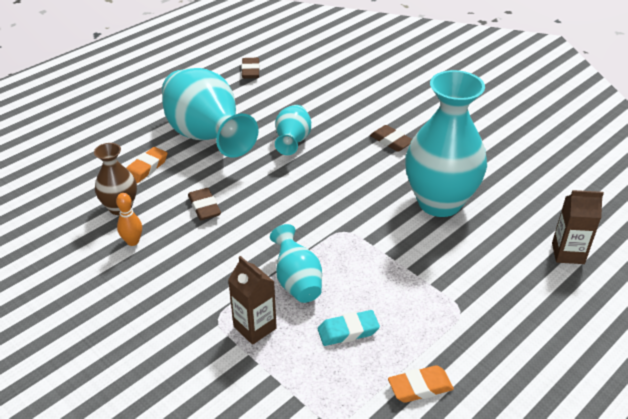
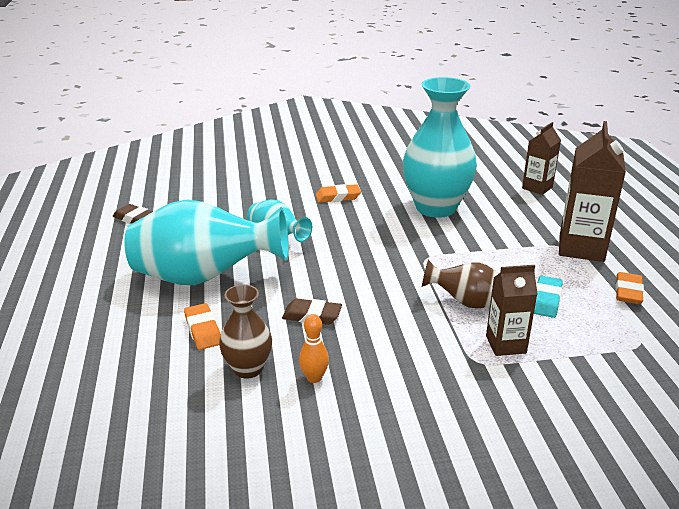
camera: 55 degrees left, 10 degrees down
turquoise vase [270,224,322,303] -> brown vase [422,260,499,308]
brown eraser [370,125,412,152] -> orange eraser [316,184,361,203]
none -> brown carton [559,121,626,262]

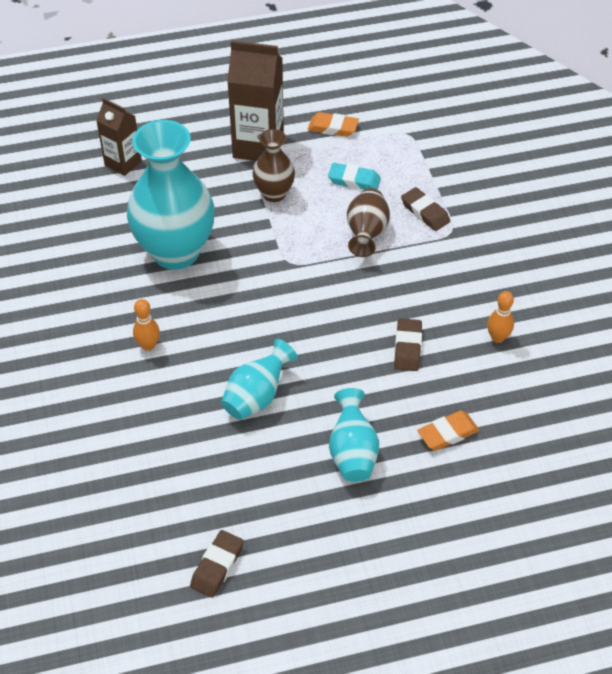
camera: 95 degrees left, 20 degrees up
turquoise vase [124,200,289,285] -> turquoise vase [329,388,379,482], size x0.52
brown vase [219,284,272,379] -> brown vase moved to [253,129,295,202]
orange eraser [316,184,361,203] -> orange bowling pin [133,299,160,351]
brown carton [486,265,537,356] -> brown eraser [401,187,450,231]

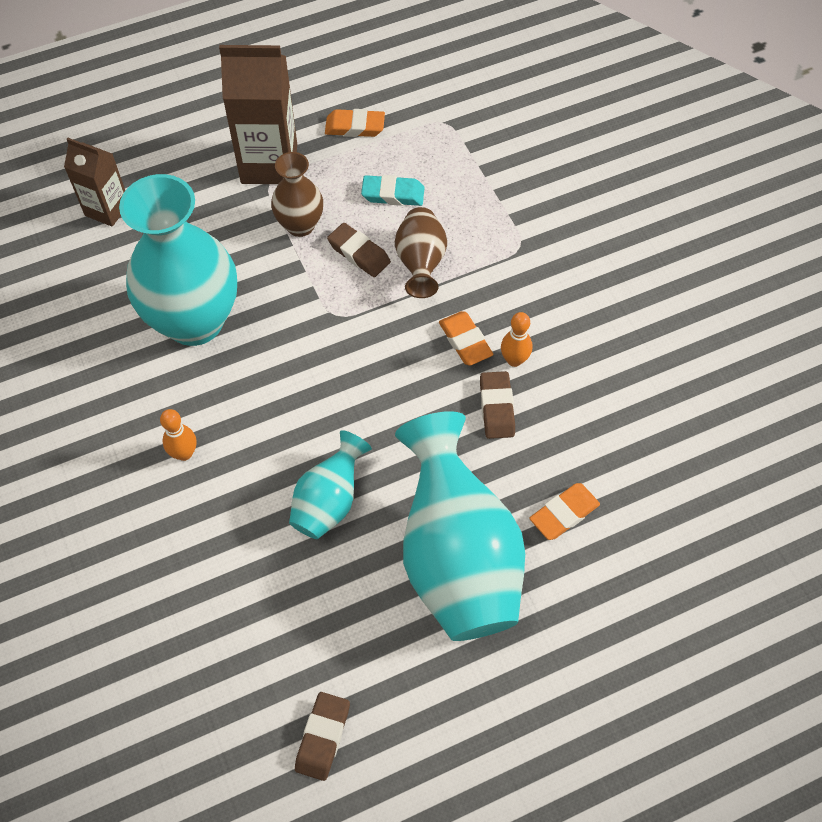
camera: 10 degrees left, 10 degrees up
turquoise vase [329,388,379,482] -> turquoise vase [395,411,525,641], size x1.94
brown eraser [401,187,450,231] -> brown eraser moved to [327,223,391,277]
orange bowling pin [487,291,514,343] -> orange bowling pin moved to [501,312,533,367]
none -> orange eraser [439,311,494,366]

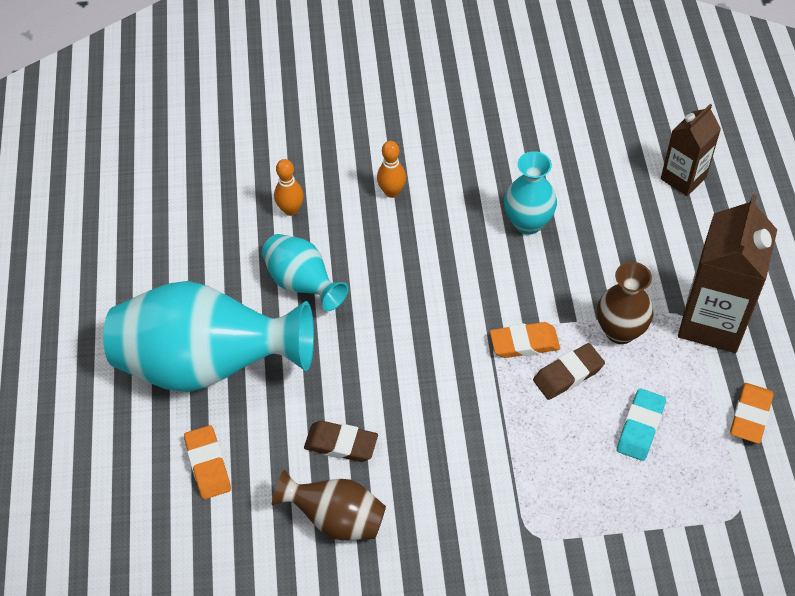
camera: 110 degrees right, 5 degrees down
turquoise vase [119,174,237,346] -> turquoise vase [504,151,557,235], size x0.52
brown eraser [295,692,350,781] -> none
brown vase [395,207,447,298] -> brown vase moved to [272,469,386,540]
orange eraser [439,311,494,366] -> orange eraser moved to [490,322,560,358]
orange bowling pin [501,312,533,367] -> orange bowling pin moved to [274,159,304,216]

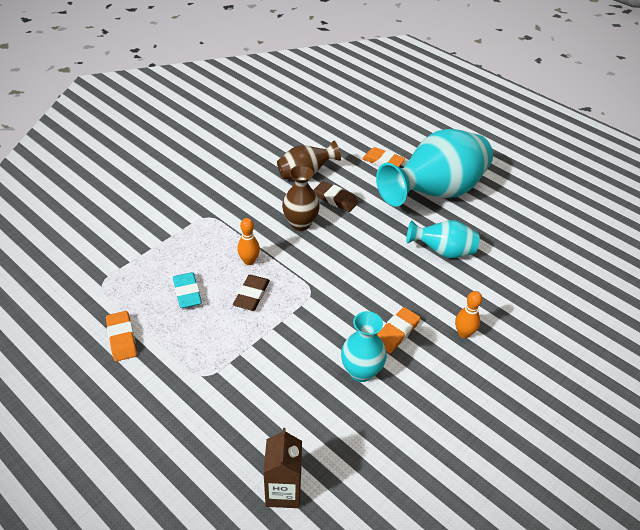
camera: 135 degrees right, 10 degrees down
orange bowling pin [274,159,304,216] -> orange bowling pin moved to [237,218,260,265]
brown eraser [304,421,378,462] -> brown eraser turned 60 degrees clockwise [314,181,358,212]
orange eraser [490,322,560,358] -> orange eraser moved to [377,307,420,353]
brown vase [597,262,654,344] -> brown vase moved to [282,166,320,231]
brown carton [678,194,777,353] -> none

